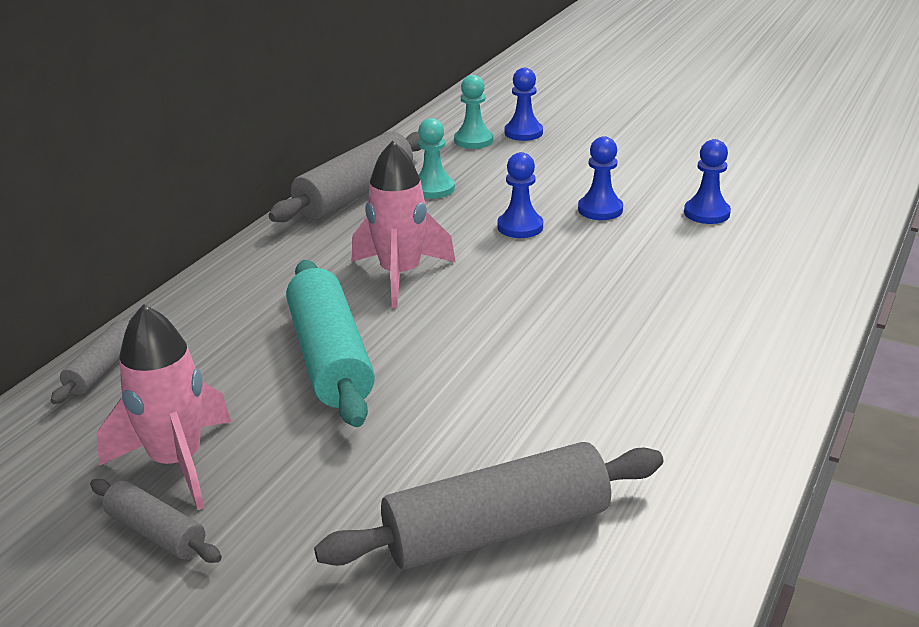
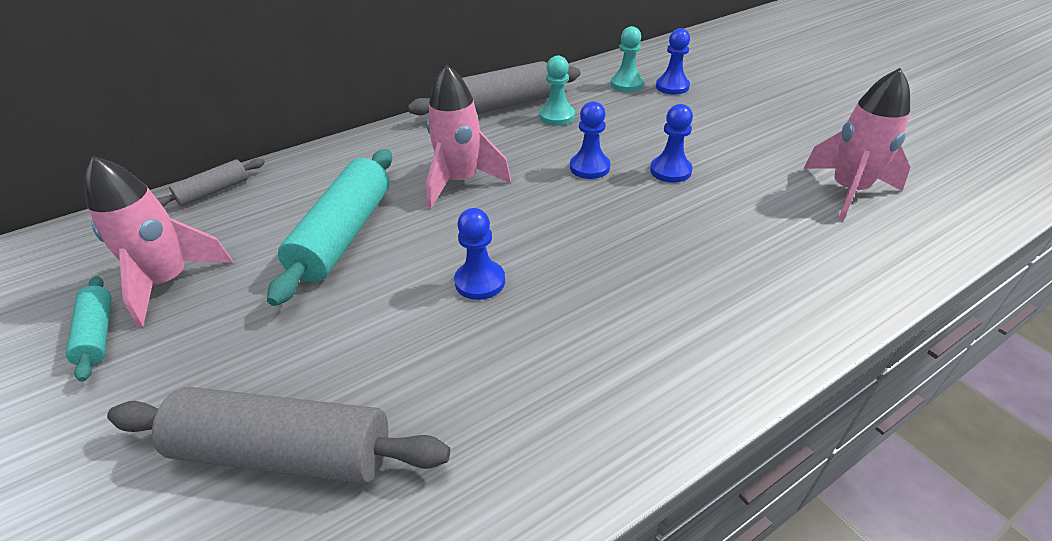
camera: 30 degrees right, 10 degrees up
grey rolling pin [90,479,222,563] -> turquoise rolling pin [66,276,112,382]
blue pawn [684,139,731,224] -> blue pawn moved to [454,208,505,300]
none -> pink rocket [804,68,910,221]

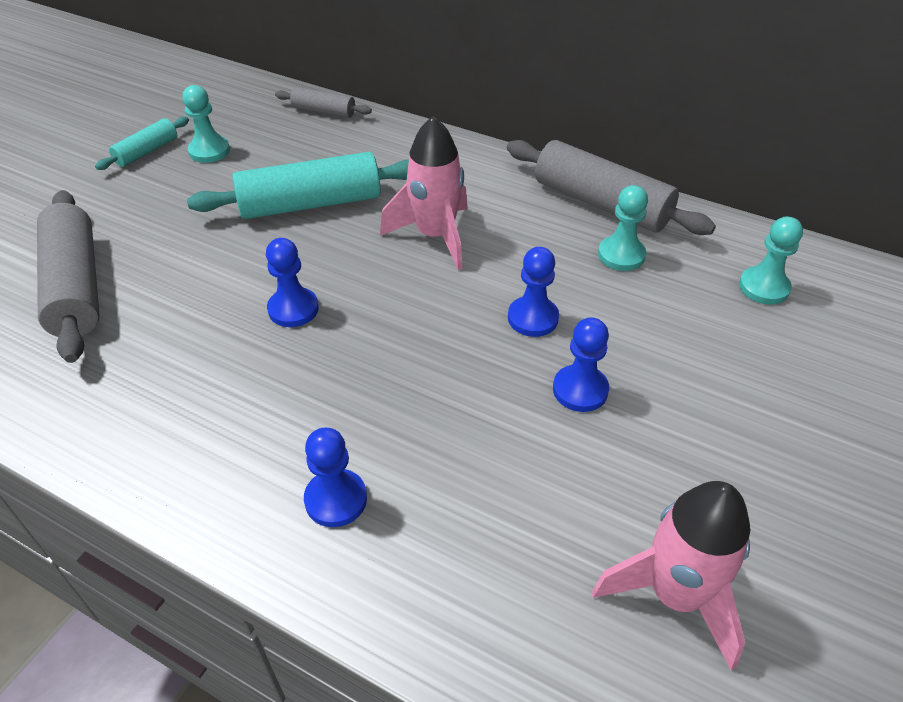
camera: 60 degrees right, 5 degrees up
pink rocket [84,156,233,327] -> turquoise pawn [182,85,230,163]
blue pawn [656,28,690,95] -> blue pawn moved to [304,428,367,527]

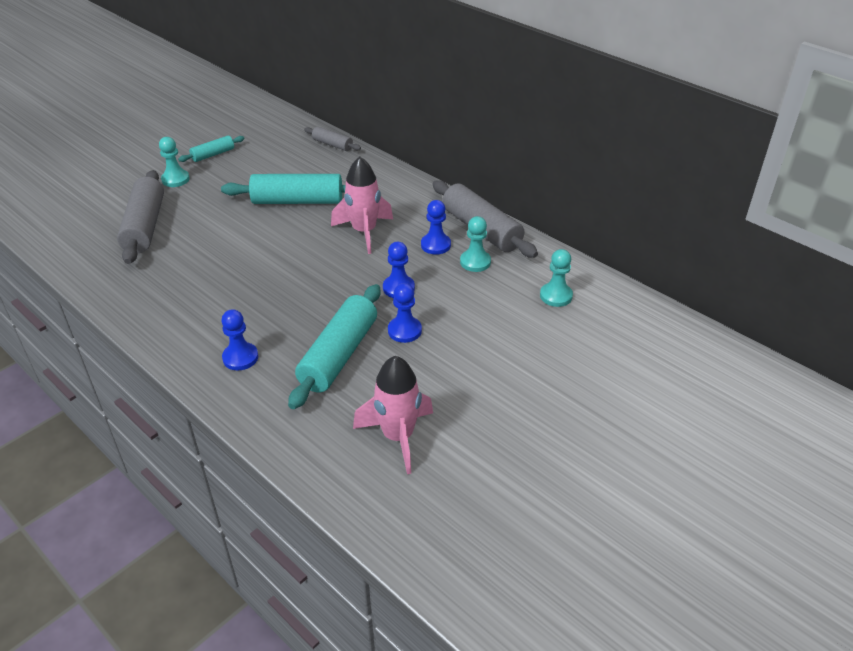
camera: 15 degrees right, 5 degrees down
turquoise pawn [182,85,230,163] -> turquoise pawn moved to [159,137,190,187]
blue pawn [266,238,319,327] -> blue pawn moved to [421,200,451,255]
none -> turquoise rolling pin [288,284,381,409]

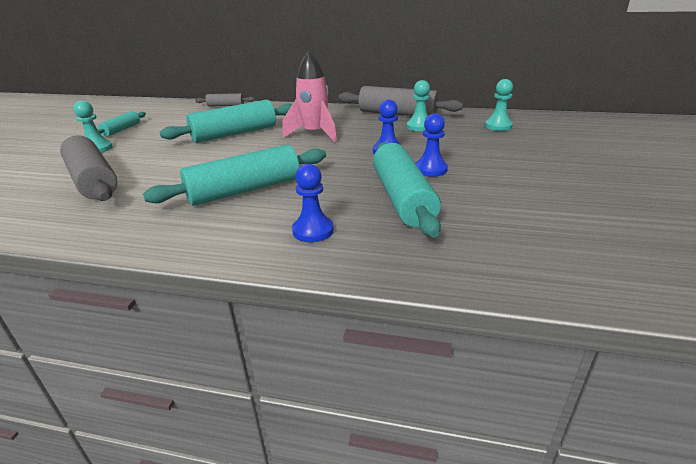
camera: 30 degrees left, 10 degrees down
pink rocket [353,356,433,474] -> none
blue pawn [421,200,451,255] -> none
none -> turquoise rolling pin [143,144,326,206]

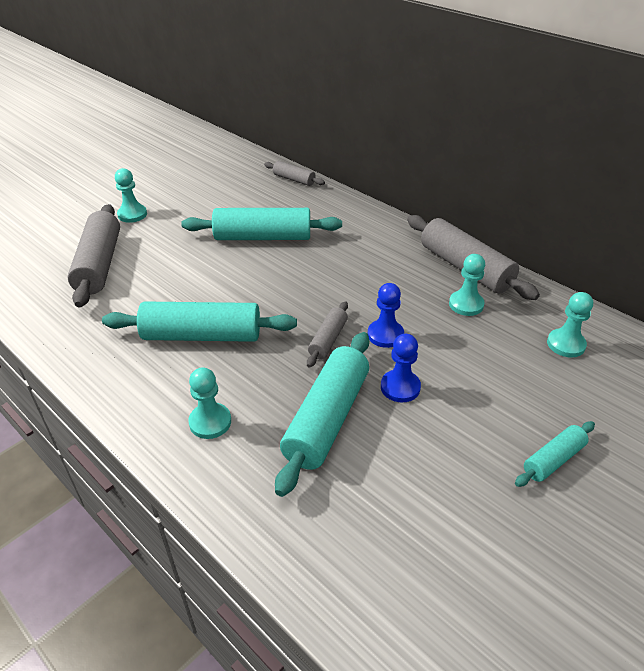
camera: 30 degrees right, 10 degrees up
turquoise rolling pin [98,111,146,137] -> turquoise rolling pin moved to [515,421,595,487]
pink rocket [282,51,337,143] -> none
blue pawn [292,164,334,242] -> turquoise pawn [188,367,231,439]
none -> grey rolling pin [307,301,348,368]

